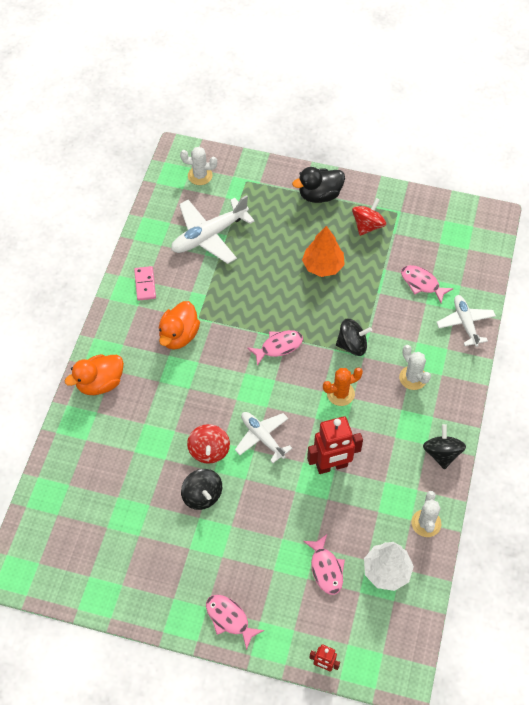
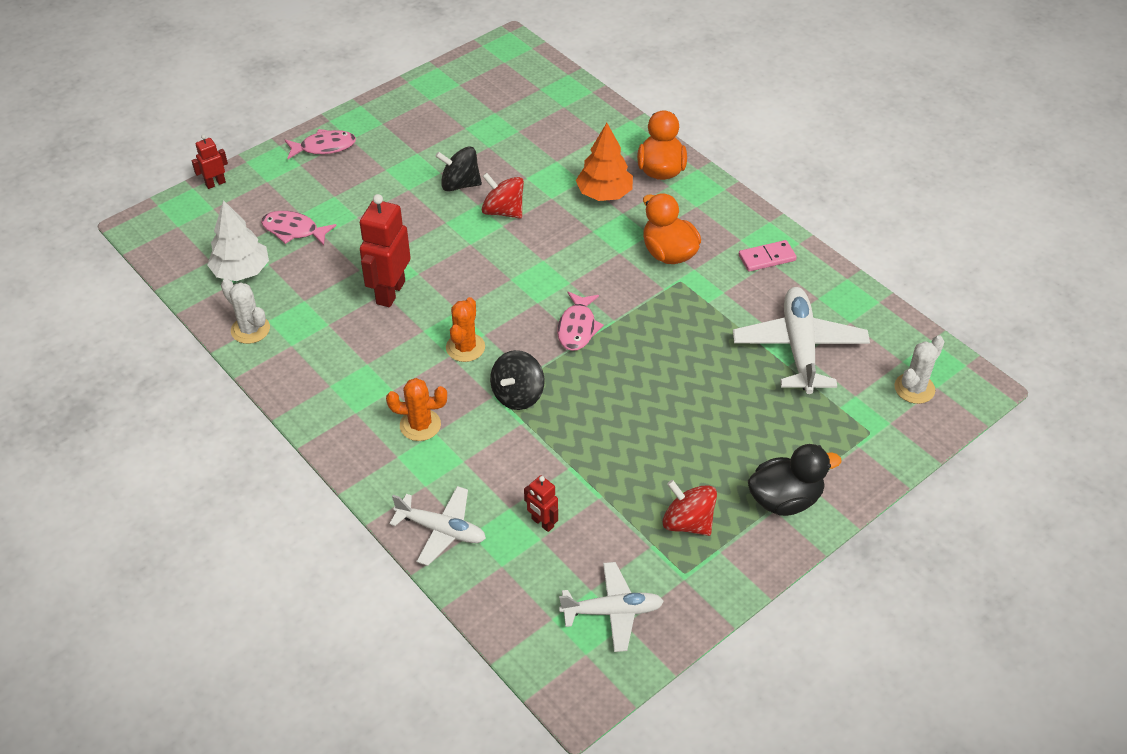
camera: 125 degrees right, 10 degrees down
pink domino [134,266,156,301] -> pink domino turned 45 degrees counterclockwise [739,240,797,272]
white plane [235,412,292,463] -> white plane moved to [559,562,664,652]
black duck [292,167,345,203] -> black duck turned 60 degrees clockwise [748,444,842,516]
orange tree [302,226,345,277] -> orange tree moved to [576,123,633,201]
red spinning top [352,198,386,236] -> red spinning top turned 150 degrees clockwise [663,480,717,536]
white cactus [399,345,431,390] -> orange cactus [386,378,447,441]
pink fish [401,265,454,303] -> red robot [524,475,558,532]
black spinning top [423,424,466,470] -> none

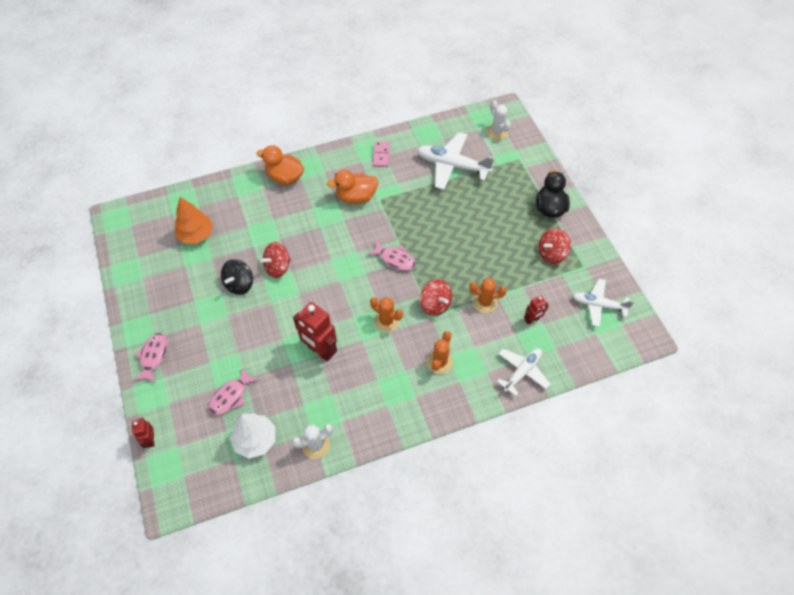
camera: 70 degrees left, 10 degrees up
black spinning top [490,350,545,410] -> red spinning top [420,279,452,316]
white plane [559,562,664,652] -> white plane turned 90 degrees counterclockwise [573,279,634,327]
orange tree [576,123,633,201] -> orange tree moved to [175,197,213,244]
none -> orange cactus [469,278,507,313]

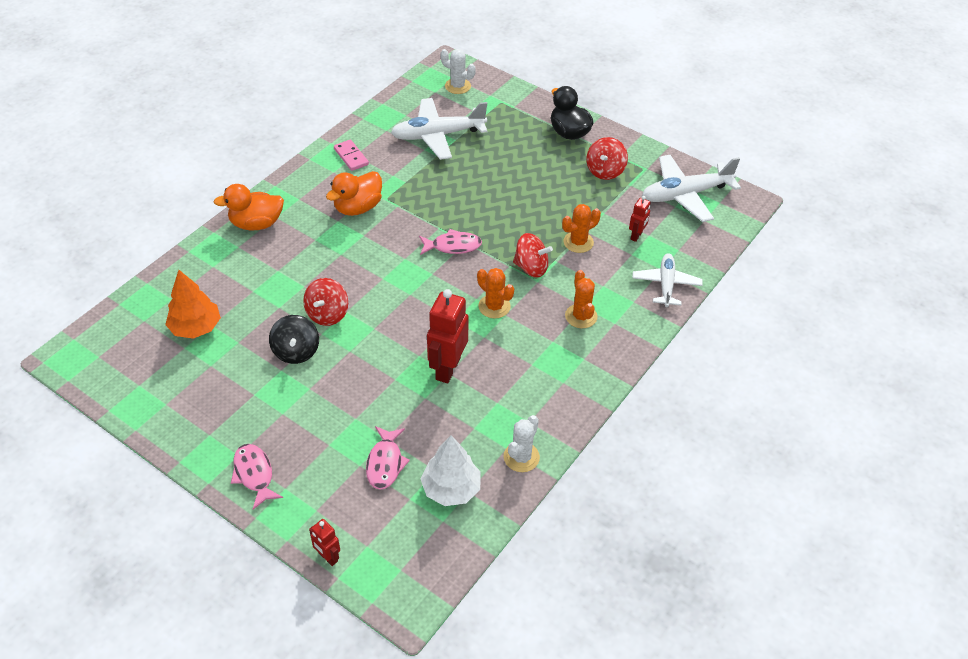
camera: 35 degrees left, 10 degrees down
red robot [293,302,337,361] -> red robot turned 105 degrees clockwise [427,289,469,383]
orange cactus [370,297,403,332] -> orange cactus turned 45 degrees clockwise [477,268,514,319]
white plane [573,279,634,327] -> white plane [642,155,741,222], size x1.55

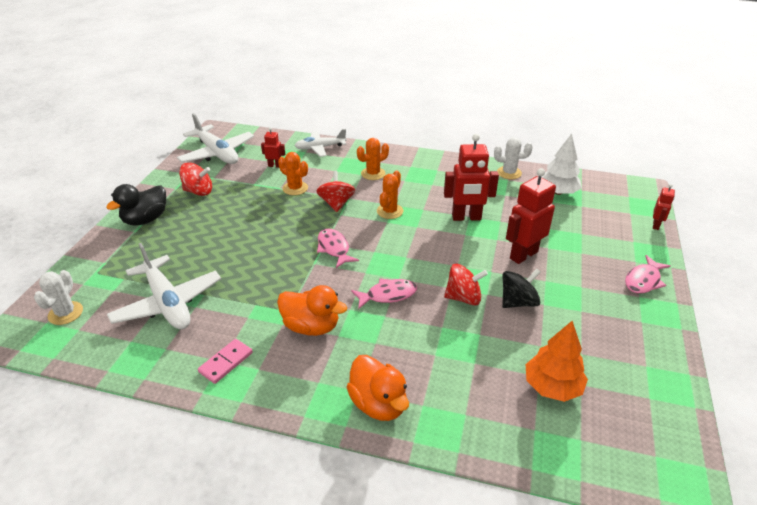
camera: 110 degrees left, 10 degrees down
pink fish [366,426,410,490] -> pink fish moved to [351,278,417,309]
none -> red robot [506,168,556,264]

